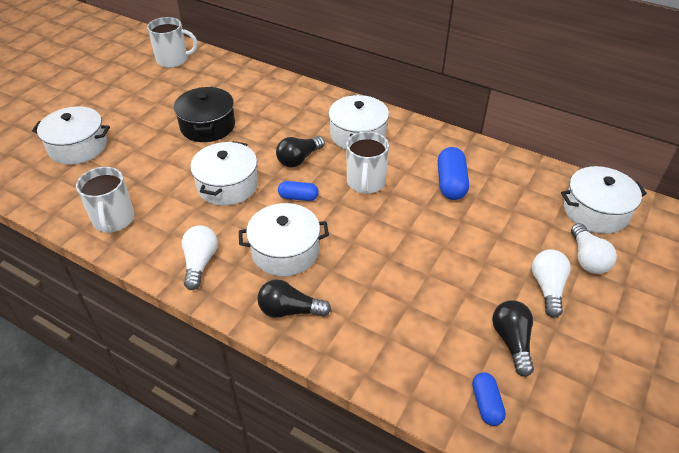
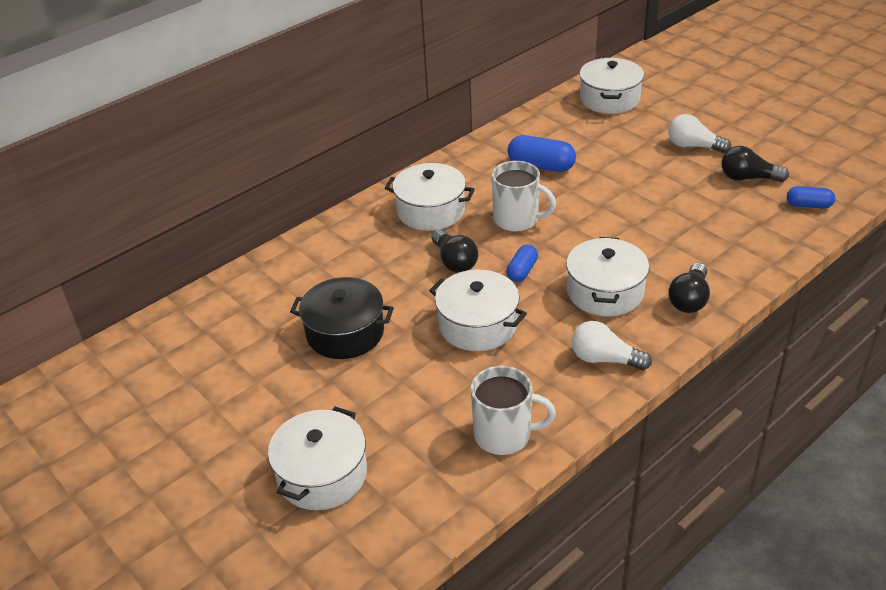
camera: 70 degrees left, 5 degrees down
white mug [147,17,198,68] -> none
white light bulb [571,223,617,274] -> none

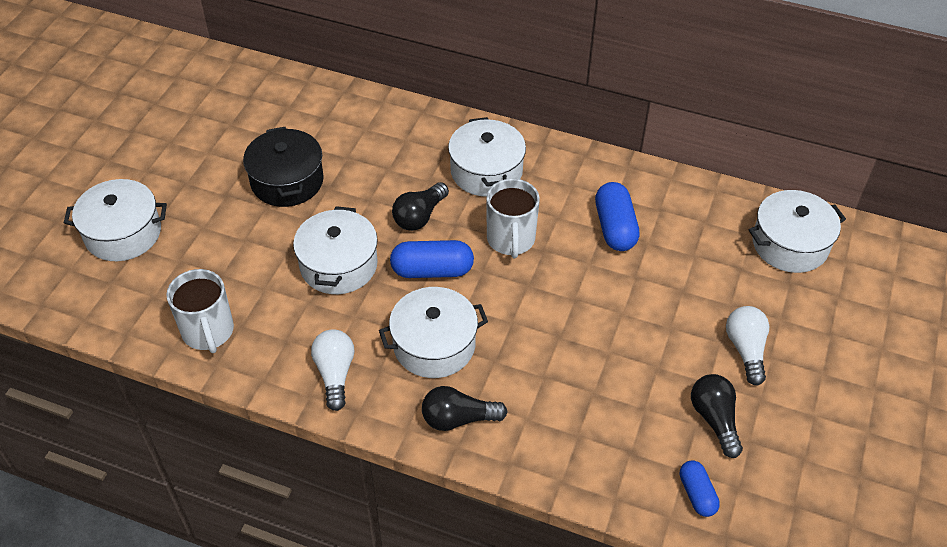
camera: 60 degrees right, 10 degrees up
blue capsule [506,244,538,282] -> blue capsule [390,240,474,278], size x1.62

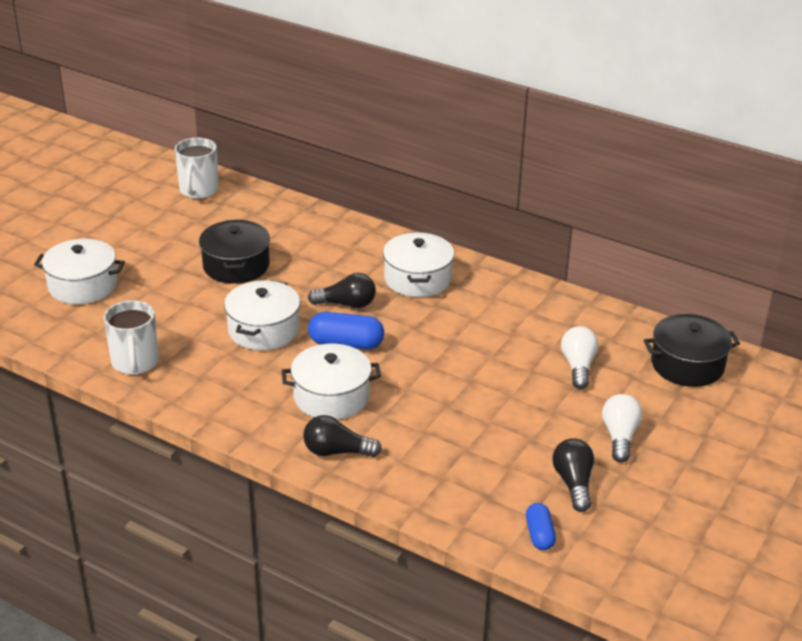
camera: 10 degrees right, 15 degrees down
white light bulb [311,330,354,411] -> white light bulb moved to [561,326,598,389]
black light bulb [392,182,449,231] -> black light bulb turned 135 degrees counterclockwise [308,273,376,308]
white mug [486,179,540,258] -> white mug moved to [175,138,219,199]
blue capsule [595,182,640,251] -> none
white pot [749,190,846,273] -> black pot [644,314,740,387]

